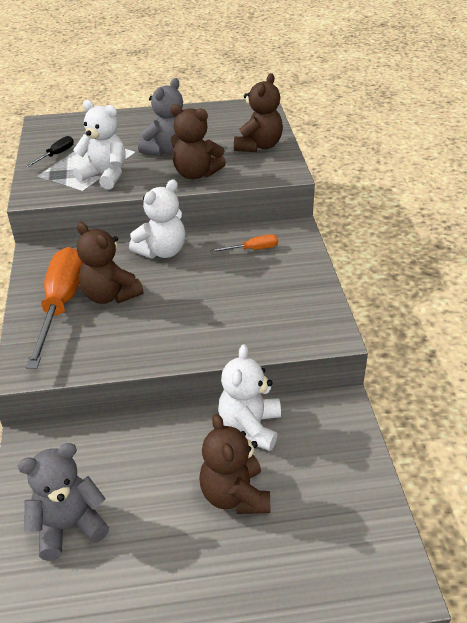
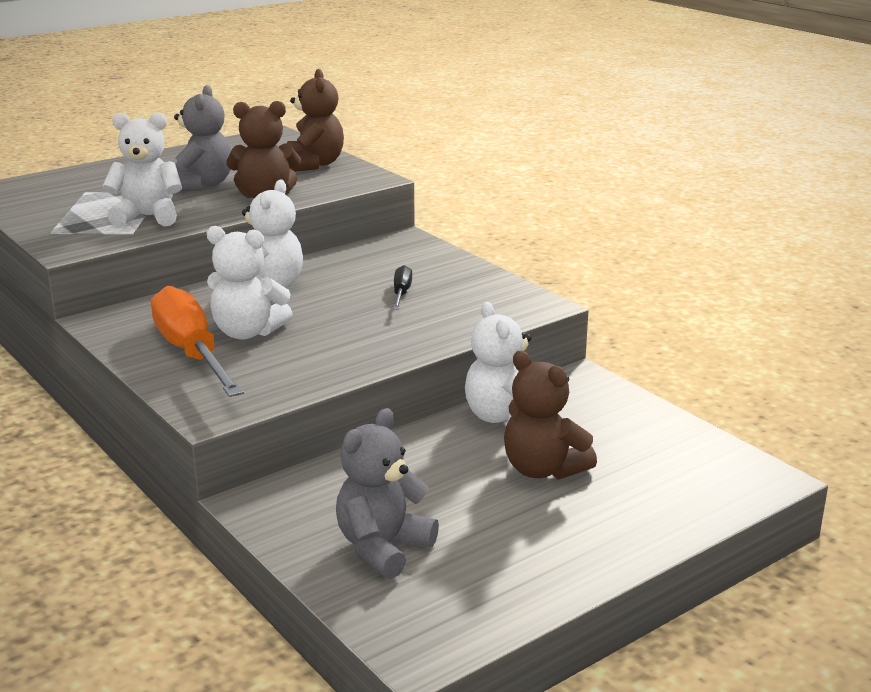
camera: 30 degrees left, 15 degrees down
black screwdriver [26,136,74,167] -> black screwdriver moved to [393,265,412,309]
brown teddy bear [77,222,143,304] -> white teddy bear [207,226,293,340]
orange screwdriver [210,234,278,252] -> none

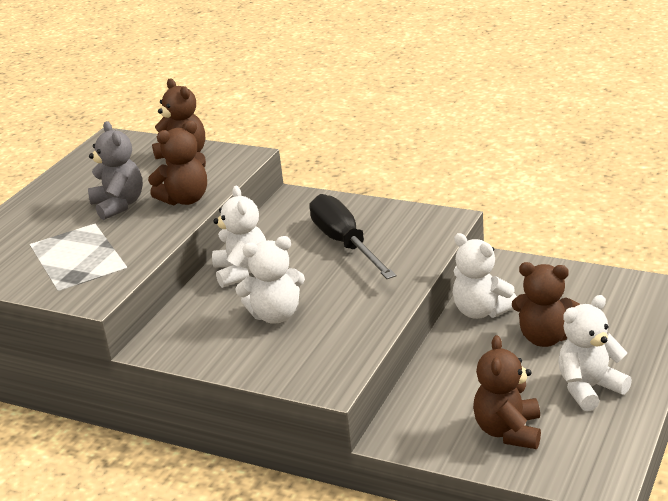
camera: 25 degrees left, 5 degrees up
white teddy bear [102,112,182,227] -> white teddy bear moved to [558,295,632,411]
orange screwdriver [151,286,244,397] -> none
grey teddy bear [336,408,439,579] -> brown teddy bear [473,335,541,449]
black screwdriver [393,265,412,309] -> black screwdriver [309,194,396,279], size x2.22

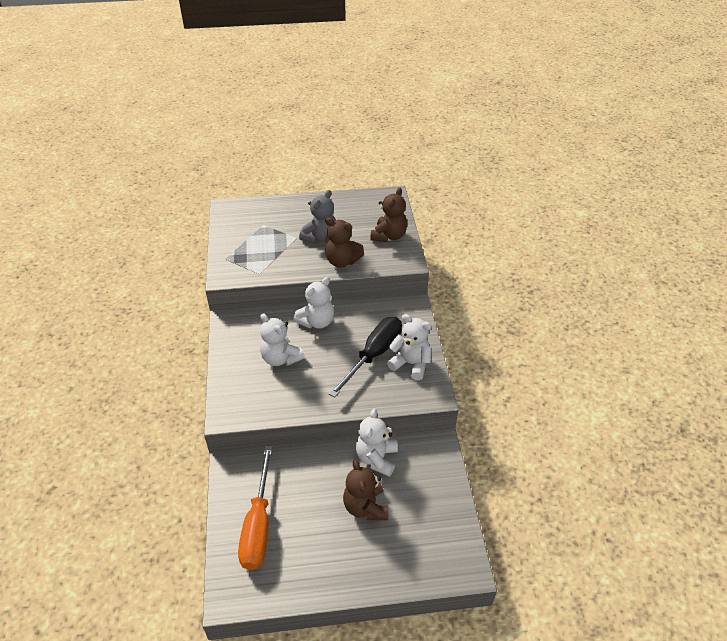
camera: 55 degrees right, 15 degrees up
brown teddy bear [473,335,541,449] -> orange screwdriver [238,446,272,570]
white teddy bear [558,295,632,411] -> white teddy bear moved to [387,314,432,380]

